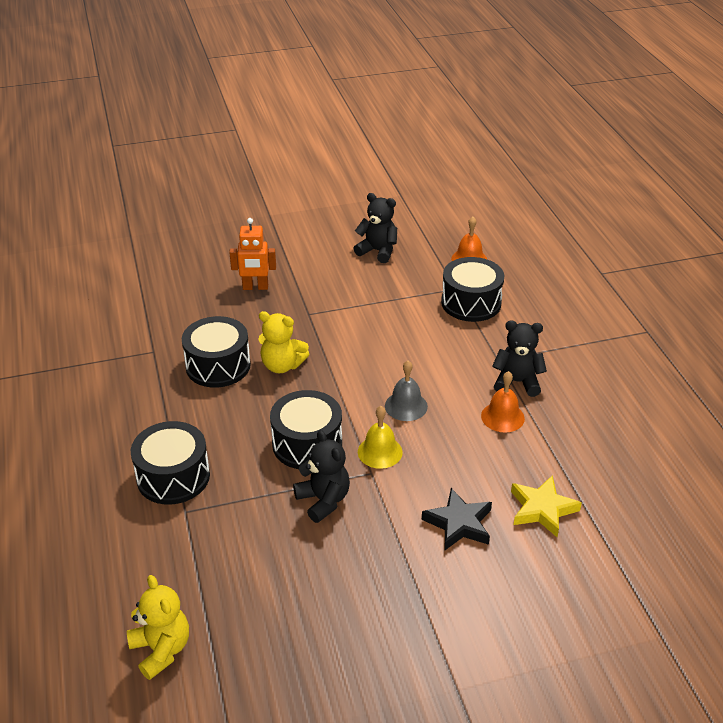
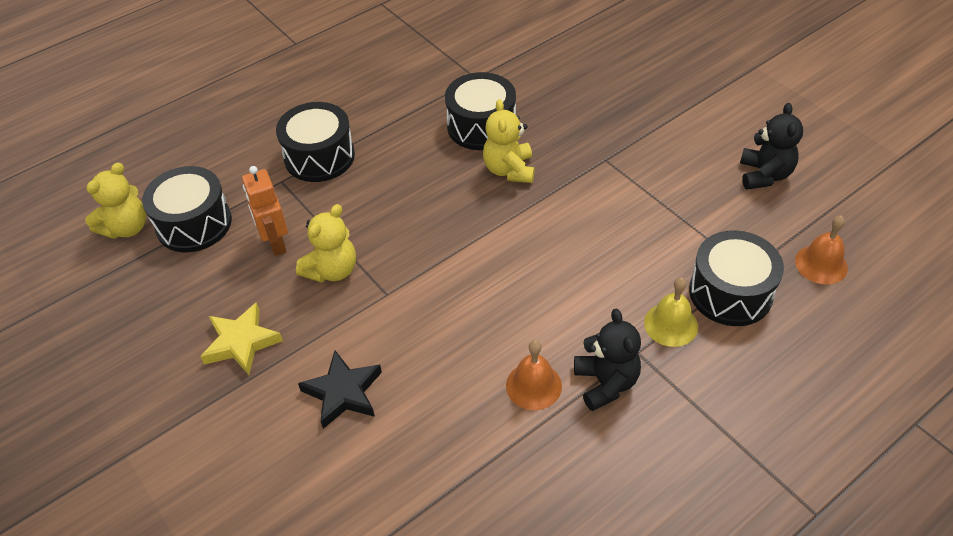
camera: 70 degrees right, 10 degrees up
orange robot [229,218,276,290] -> orange robot moved to [242,166,288,256]
black drum [270,390,342,469] -> black drum moved to [142,166,232,252]
black teddy bear [293,430,350,523] -> yellow teddy bear [296,204,356,283]
yellow bell [358,406,403,469] -> yellow bell moved to [644,277,698,347]
grey bell [385,361,428,421] -> none
yellow star [511,475,582,537] -> yellow star moved to [200,302,283,375]

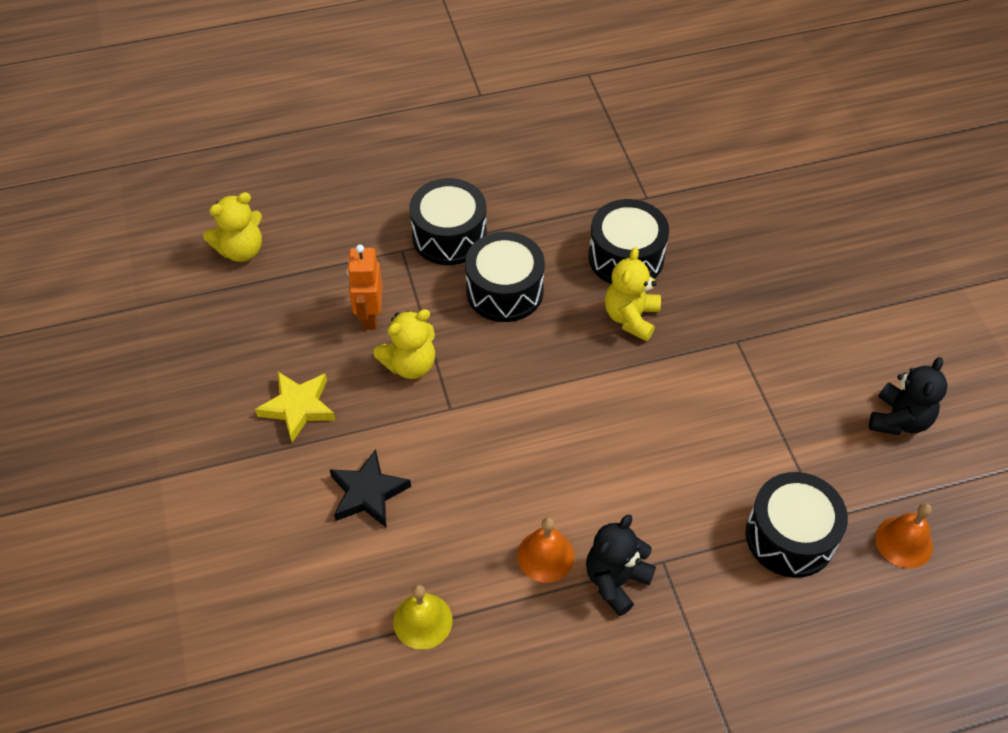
camera: 20 degrees right, 5 degrees up
black drum [142,166,232,252] -> black drum moved to [465,232,545,322]
black teddy bear [574,309,641,411] -> black teddy bear turned 150 degrees counterclockwise [586,514,656,616]
yellow bell [644,277,698,347] -> yellow bell moved to [393,584,453,650]

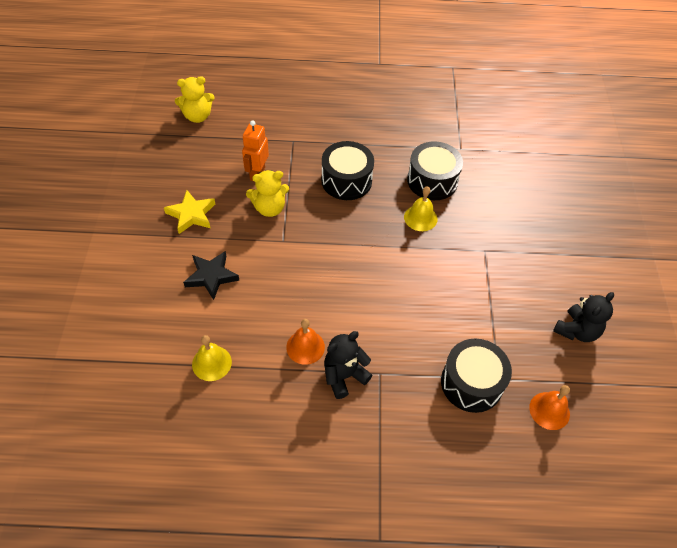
camera: 15 degrees right, 0 degrees up
black drum [409,178,487,265] -> none
yellow teddy bear [605,247,661,341] -> yellow bell [404,186,438,231]

